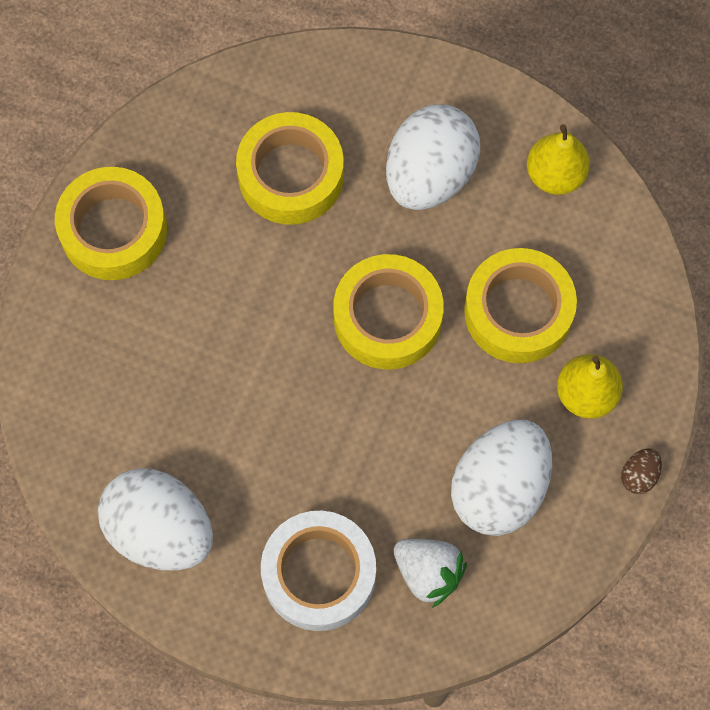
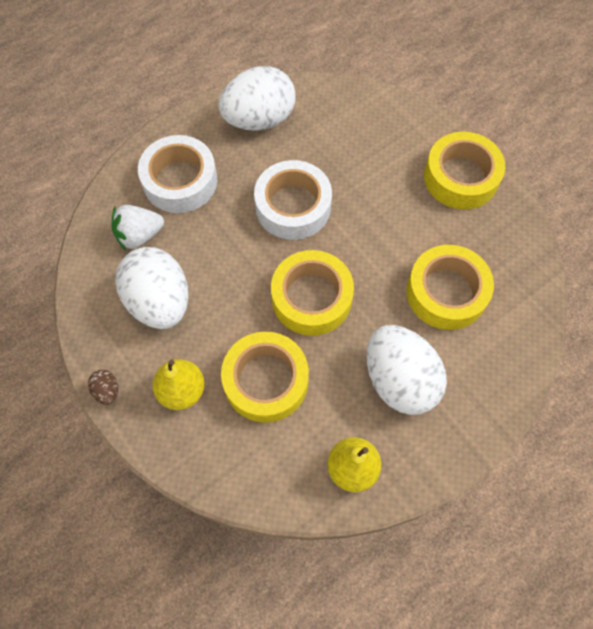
camera: 120 degrees right, 5 degrees down
none -> white tape [254,160,332,240]

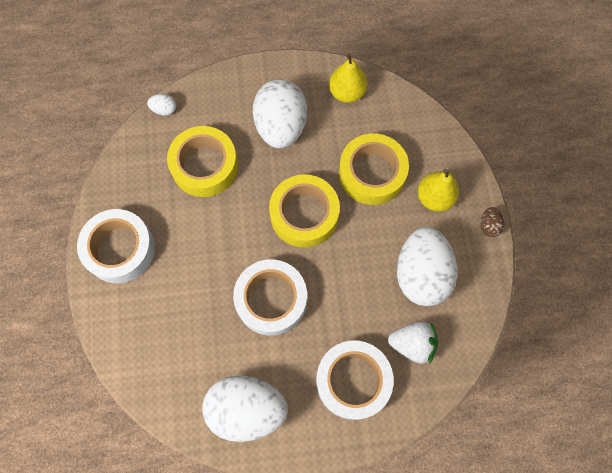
camera: 150 degrees left, 5 degrees up
yellow tape [424,132,505,209] -> white tape [77,209,155,283]
none -> white egg [147,94,176,116]

